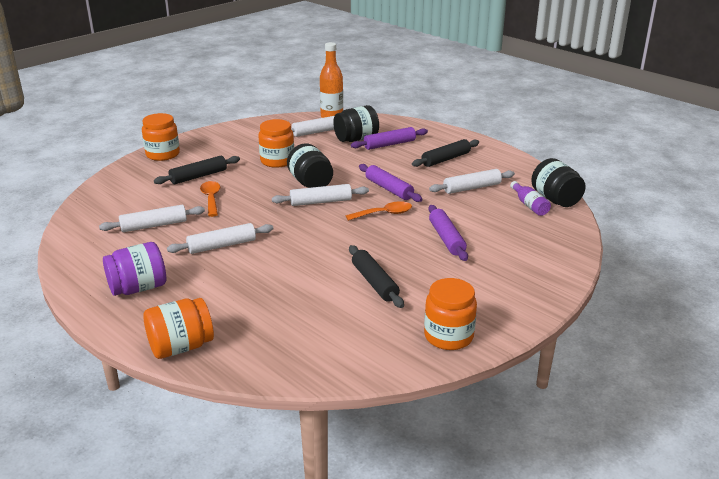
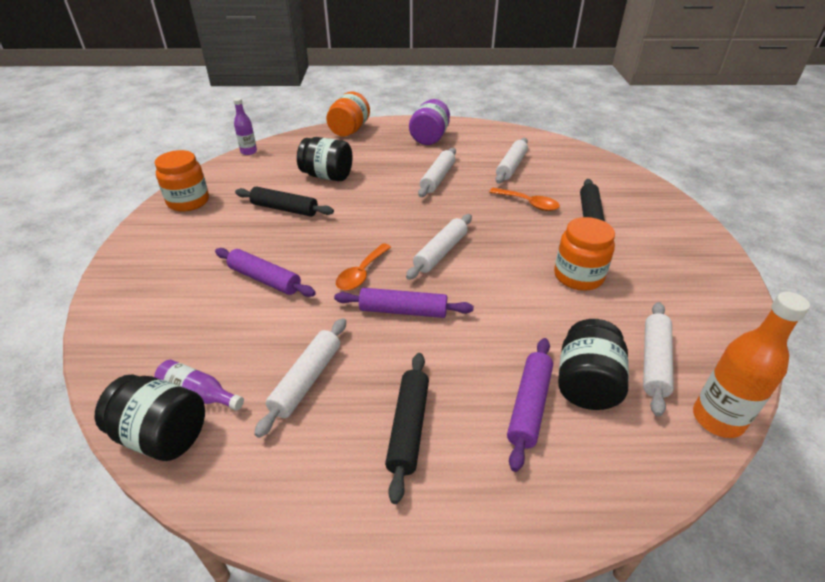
camera: 135 degrees right, 10 degrees up
orange jar [142,113,180,161] -> none
black jar [287,143,333,188] -> black jar moved to [297,137,353,181]
none -> purple bottle [233,98,257,155]

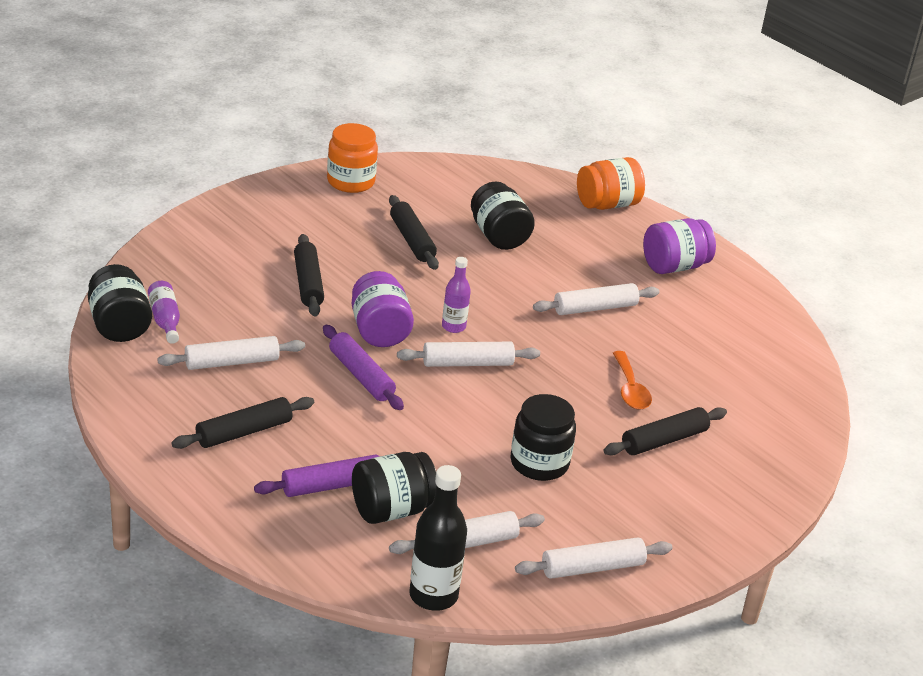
camera: 45 degrees right, 5 degrees down
purple rolling pin [215,248,316,297] -> black rolling pin [294,234,324,316]
purple bottle [233,98,257,155] -> purple bottle moved to [442,257,471,333]
orange spoon [336,243,391,291] -> purple jar [352,271,414,347]
white rolling pin [495,138,528,183] -> white rolling pin moved to [515,537,672,579]
orange jar [554,217,615,291] -> black jar [511,394,576,481]
orange bottle [693,292,810,438] -> black bottle [409,465,467,611]

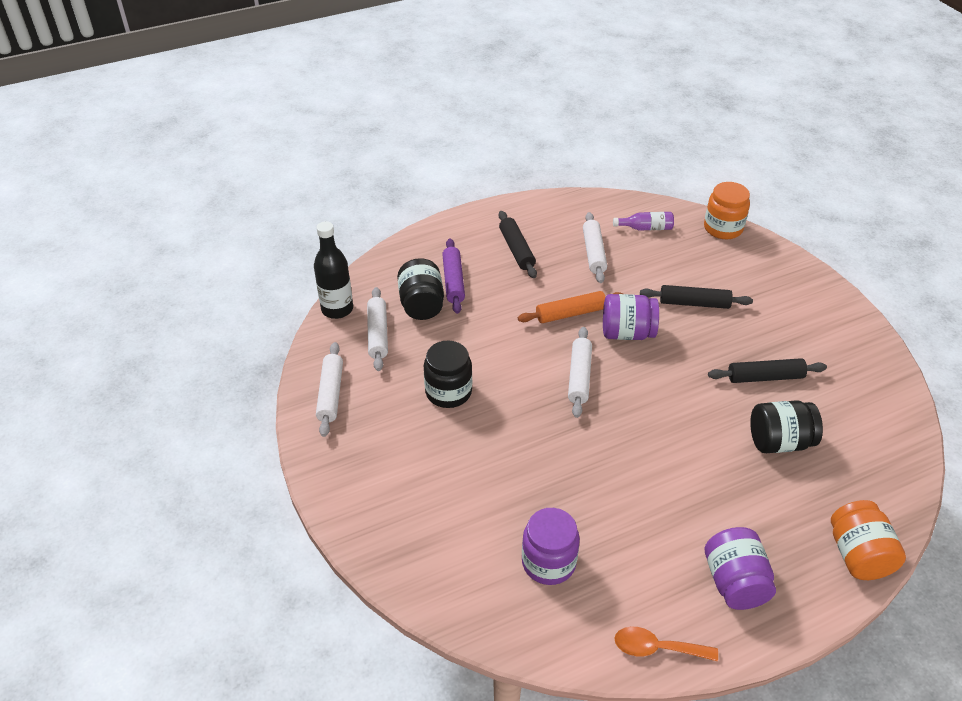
camera: 110 degrees right, 10 degrees up
black jar [88,264,152,342] -> none
purple rolling pin [323,325,404,410] -> orange rolling pin [518,291,623,323]
orange jar [327,123,378,193] -> orange jar moved to [704,182,750,239]
purple bottle [442,257,471,333] -> none
white rolling pin [533,283,660,315] -> none
black rolling pin [603,407,727,455] -> none
orange spoon [613,351,652,410] -> orange spoon moved to [614,627,718,661]
none -> purple jar [522,508,580,585]

